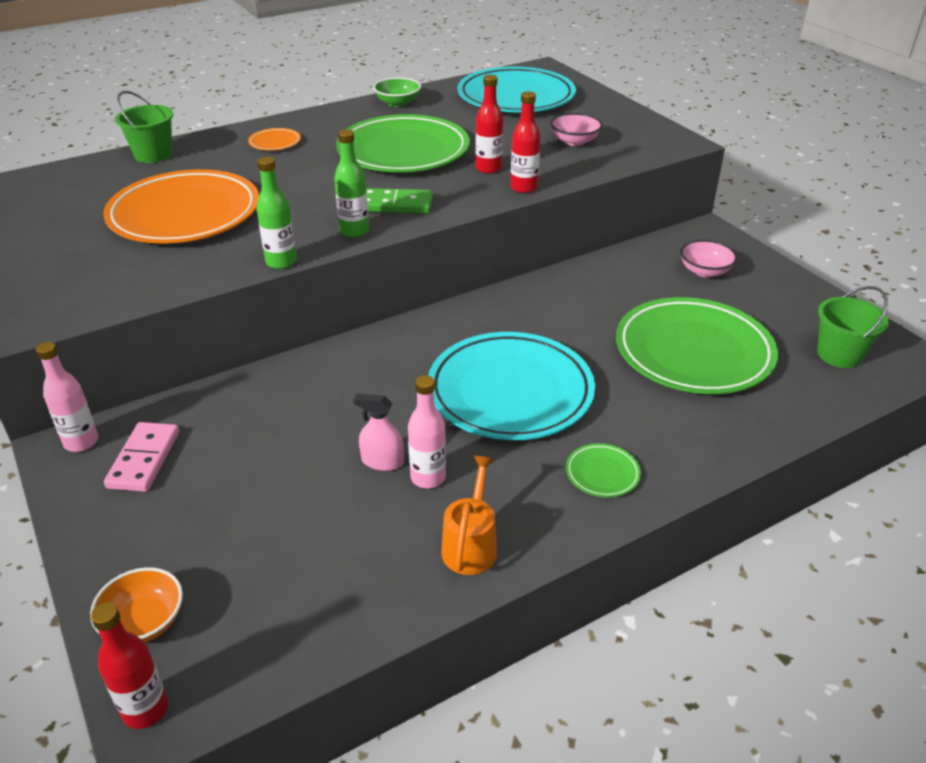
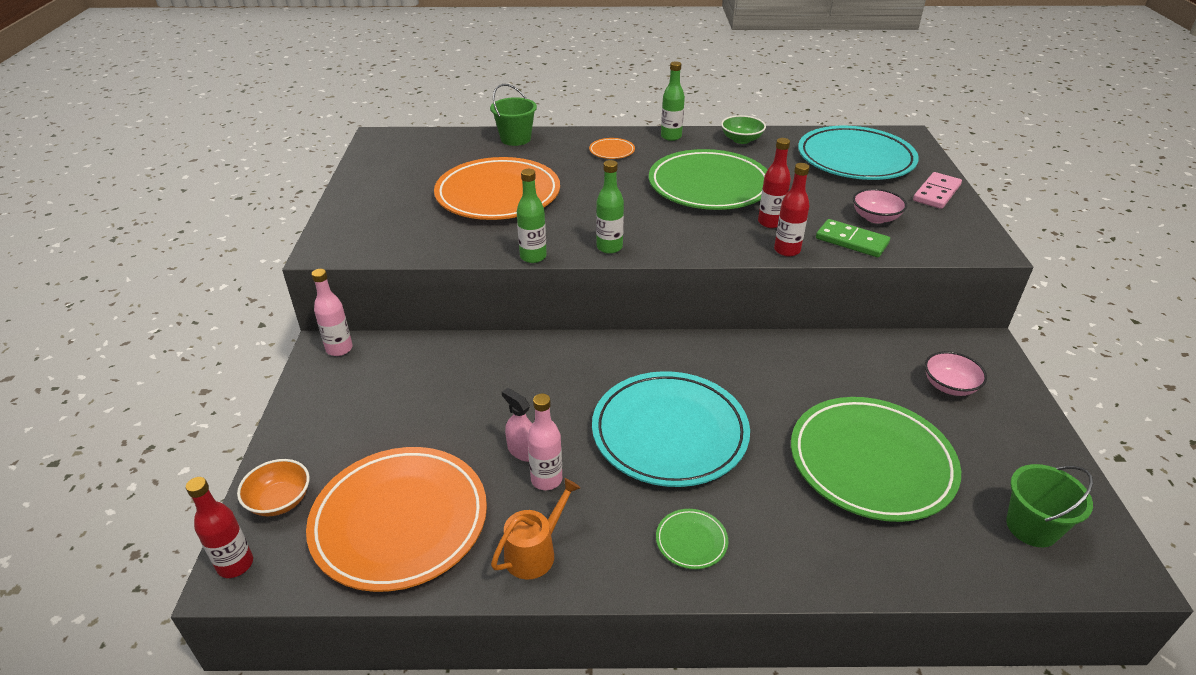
camera: 30 degrees right, 0 degrees up
pink domino [104,422,179,492] -> pink domino moved to [913,172,962,209]
green domino [366,188,432,213] -> green domino moved to [816,219,890,257]
none -> orange plate [306,447,487,592]
none -> green bottle [661,61,685,141]

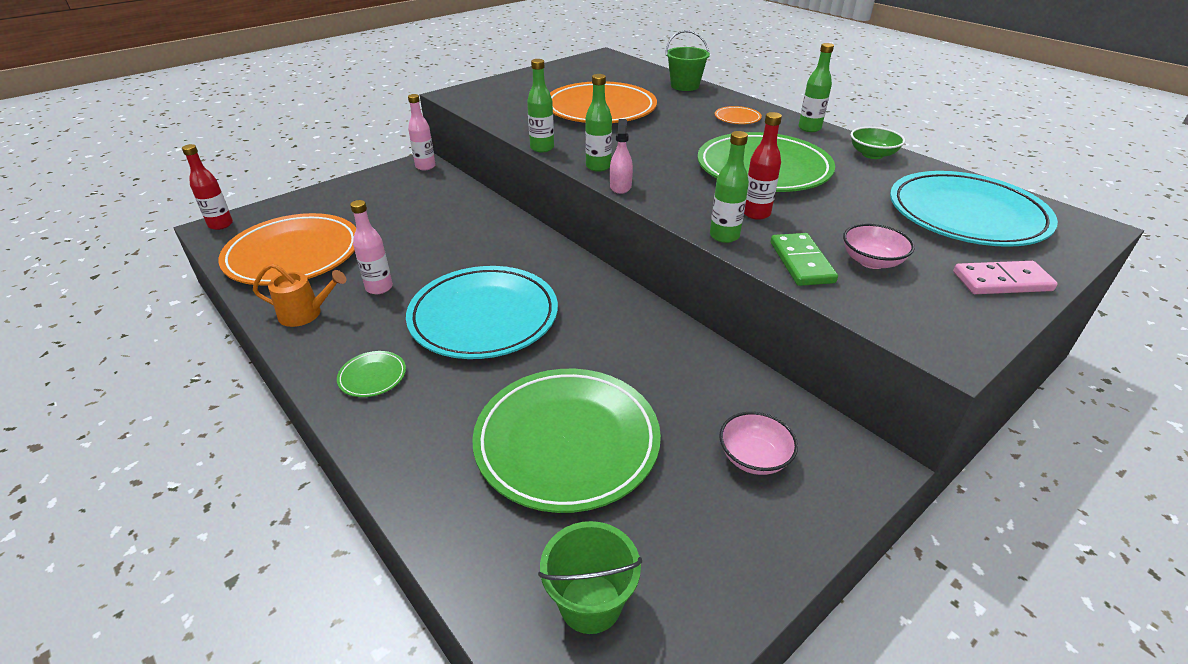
camera: 50 degrees right, 0 degrees up
orange bowl [237,459,310,516] -> none
pink spray bottle [502,388,532,462] -> pink spray bottle moved to [610,119,633,194]
red bottle [774,163,810,257] -> green bottle [710,131,749,243]

